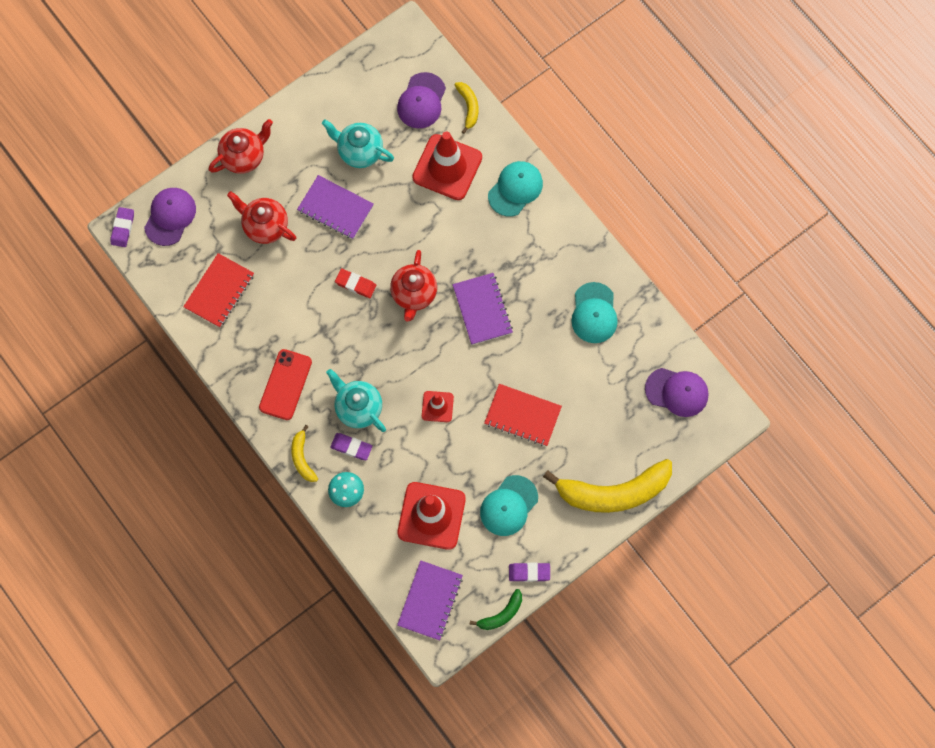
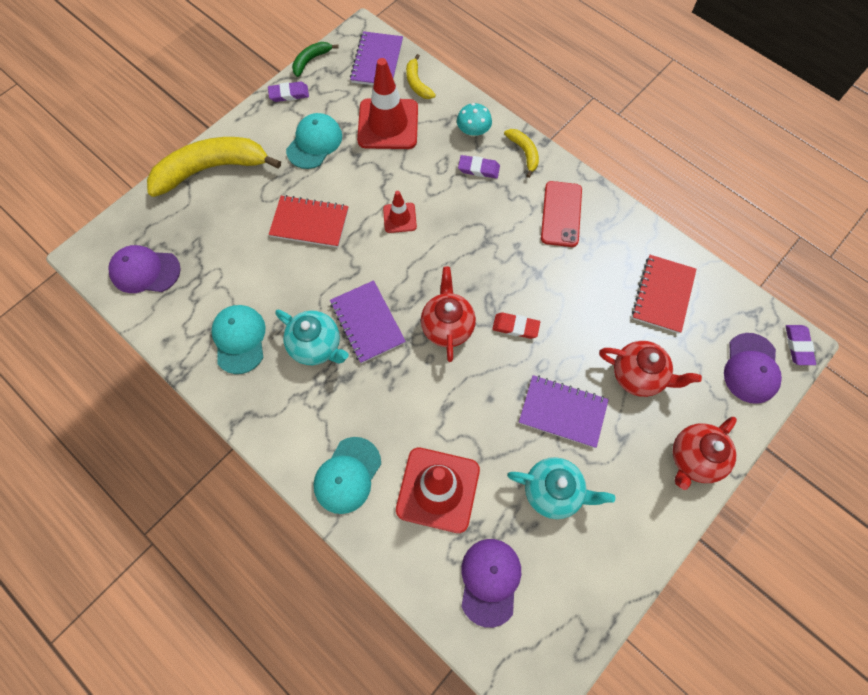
camera: 170 degrees right, 5 degrees down
turquoise teapot [326,369,386,432] -> turquoise teapot moved to [275,310,349,365]
yellow banana [455,82,478,134] -> yellow banana moved to [406,54,436,99]

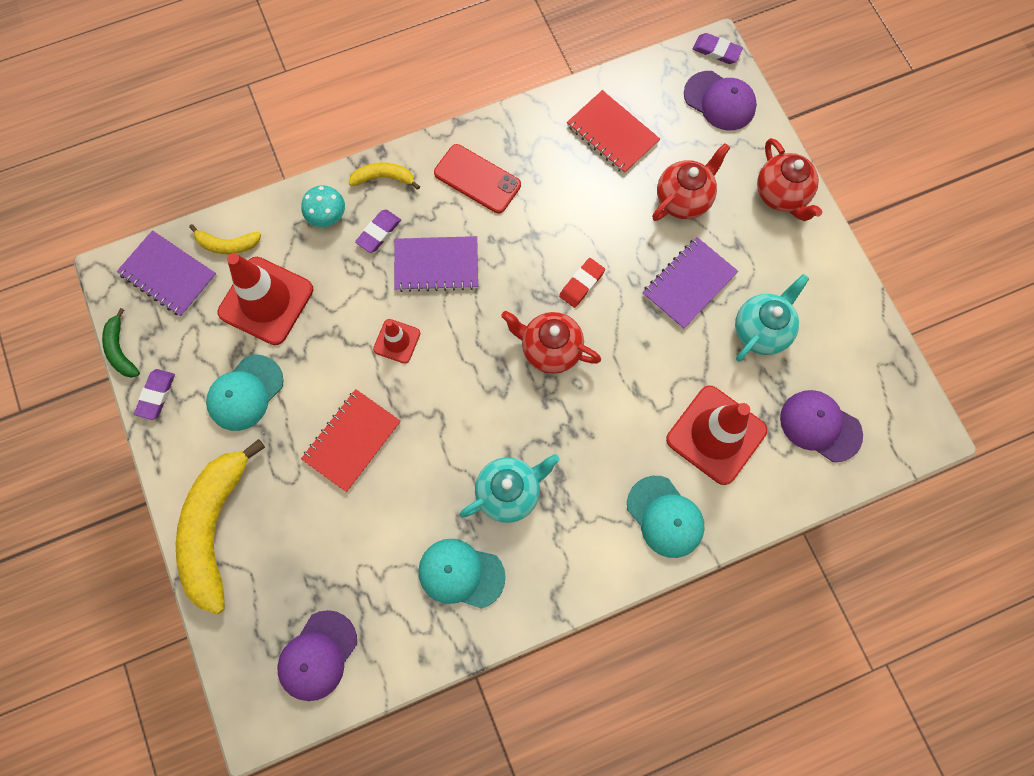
camera: 65 degrees left, 5 degrees up
turquoise cap [286,113,342,169] -> turquoise cap turned 105 degrees counterclockwise [206,355,284,431]
purple notebook [330,280,406,364] -> purple notebook moved to [394,236,478,292]

